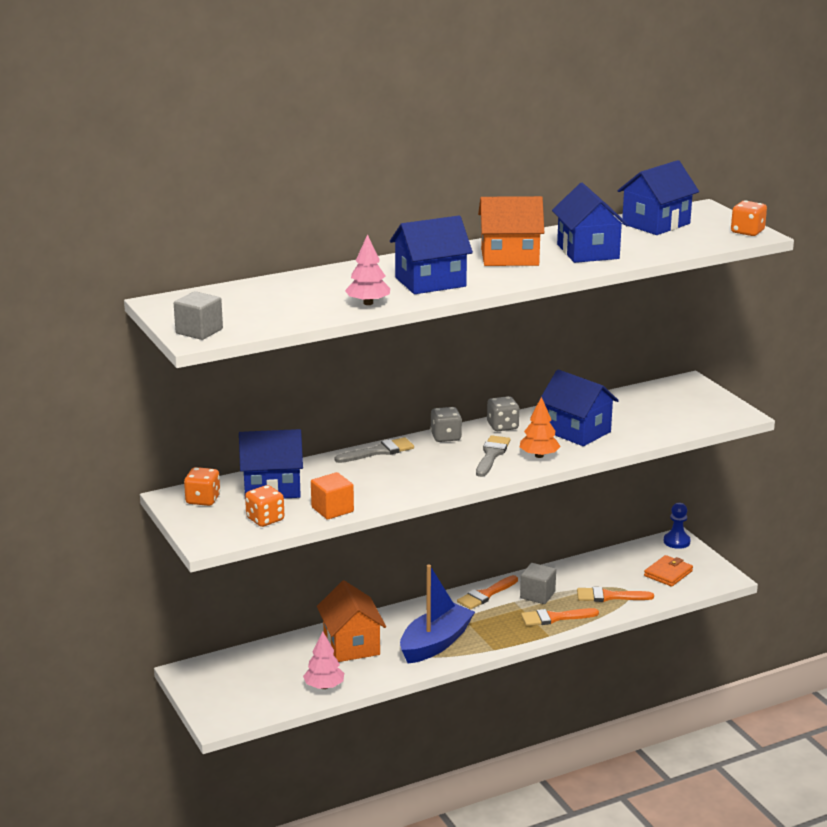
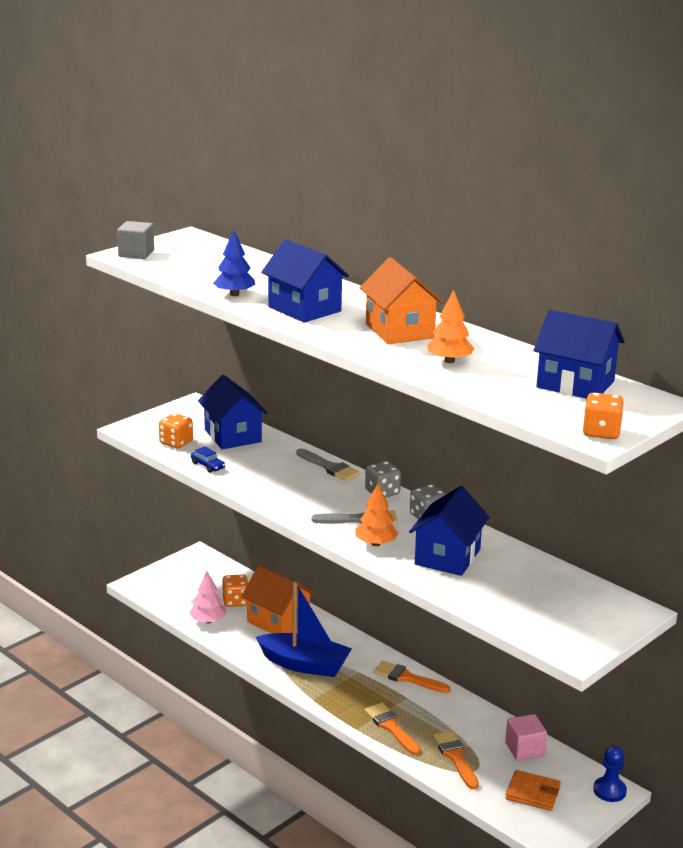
camera: 70 degrees right, 0 degrees up
orange dice [184,467,220,506] -> orange dice moved to [222,574,248,607]
orange cube [311,472,354,520] -> blue car [191,447,225,473]
orange house [317,580,386,662] -> orange house turned 75 degrees clockwise [241,565,316,634]
pink tree [345,234,390,305] -> blue tree [213,230,256,296]
grey cube [520,563,556,604] -> none
blue house [552,183,628,263] -> orange tree [427,290,474,363]
none -> pink cube [505,714,547,761]

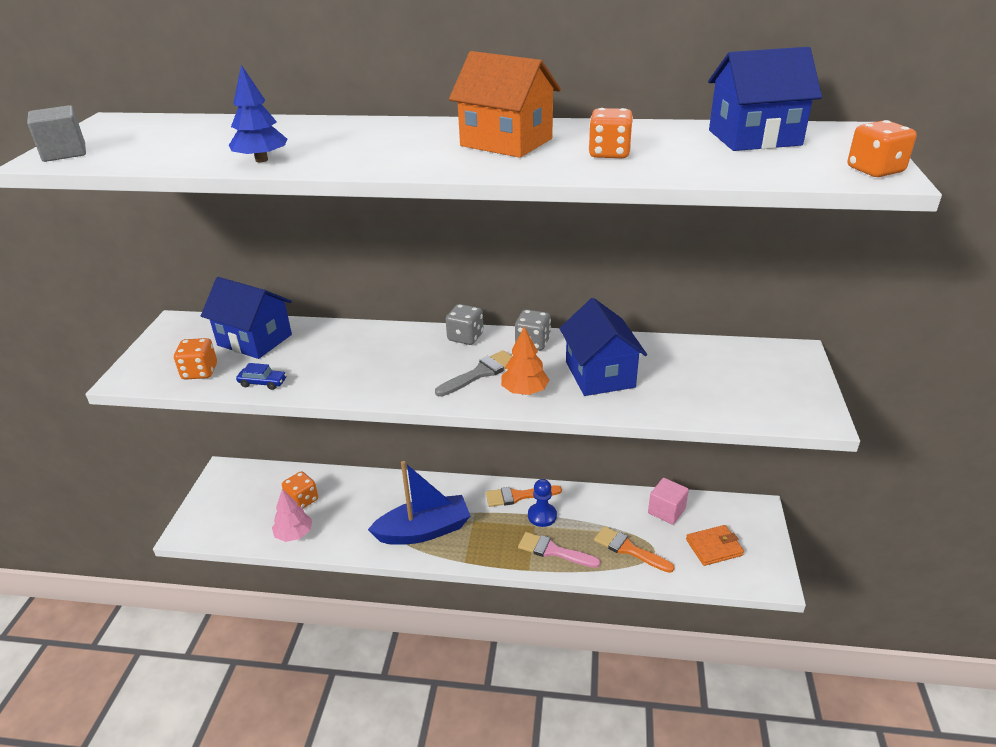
camera: 35 degrees left, 10 degrees up
orange house [241,565,316,634] -> none
blue house [261,239,349,323] -> none
grey brush [296,448,360,481] -> none
orange brush [365,703,421,755] -> pink brush [518,532,600,568]
orange tree [427,290,474,363] -> orange dice [588,108,633,159]
blue pawn [593,746,627,802] -> blue pawn moved to [528,479,557,527]

